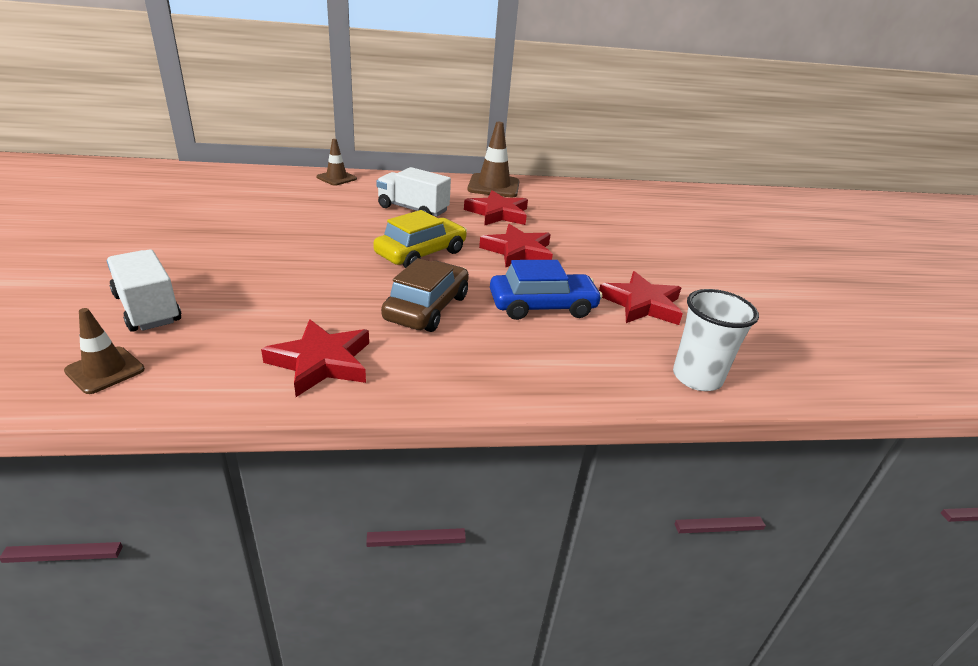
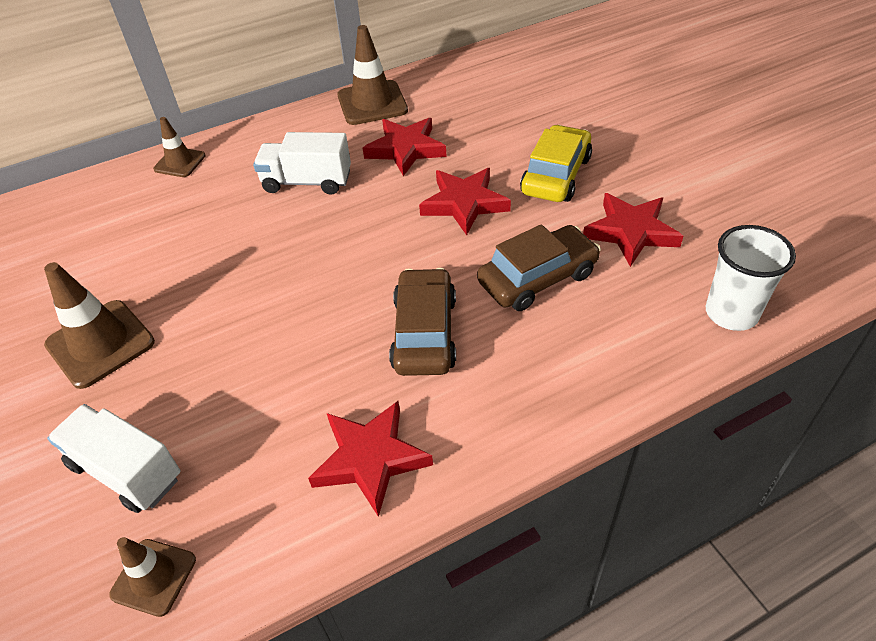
camera: 15 degrees left, 15 degrees up
yellow car [373,210,467,268] -> yellow car moved to [520,125,592,202]
blue car [490,260,603,320] -> brown car [477,224,601,311]
none -> brown traffic cone [44,262,155,389]

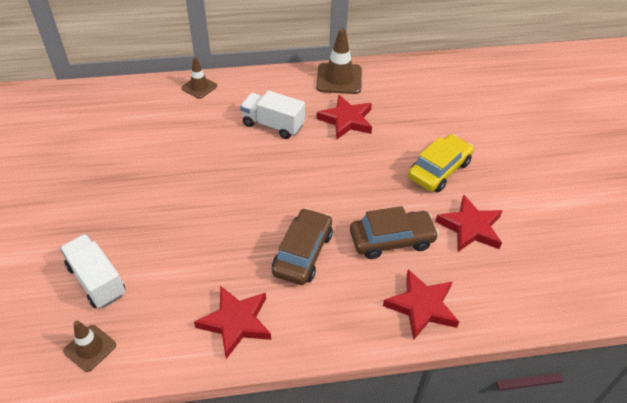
camera: 15 degrees right, 0 degrees up
brown traffic cone [44,262,155,389] -> none
red star [419,168,511,236] -> red star moved to [383,269,459,340]
white cup [706,225,796,331] -> none

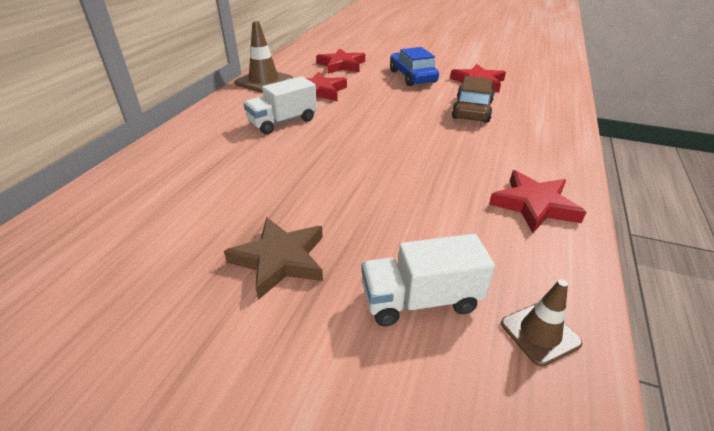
camera: 60 degrees left, 10 degrees down
brown traffic cone [182,57,217,99] -> none
brown car [272,208,333,285] -> none
red star [383,269,459,340] -> red star moved to [316,48,365,74]
yellow car [408,134,474,192] -> blue car [390,47,439,86]
none -> brown star [224,217,323,300]

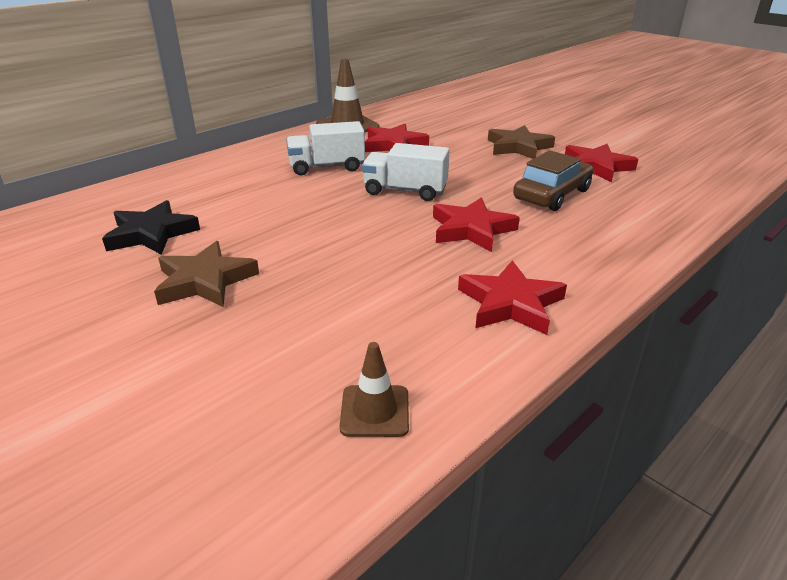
camera: 25 degrees right, 5 degrees down
red star [316,48,365,74] -> red star moved to [433,198,520,252]
white truck [361,234,495,326] -> white truck moved to [362,143,450,201]
blue car [390,47,439,86] -> brown star [488,125,555,159]
none -> black star [102,200,200,255]

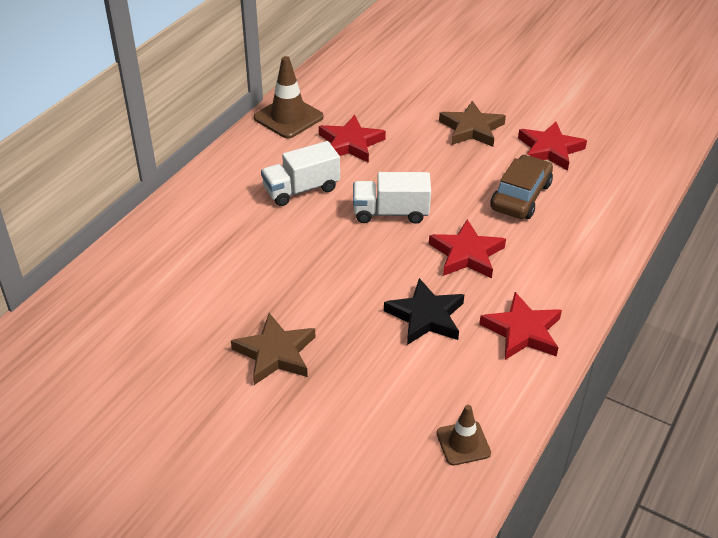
camera: 15 degrees left, 10 degrees up
black star [102,200,200,255] -> black star moved to [384,278,464,345]

